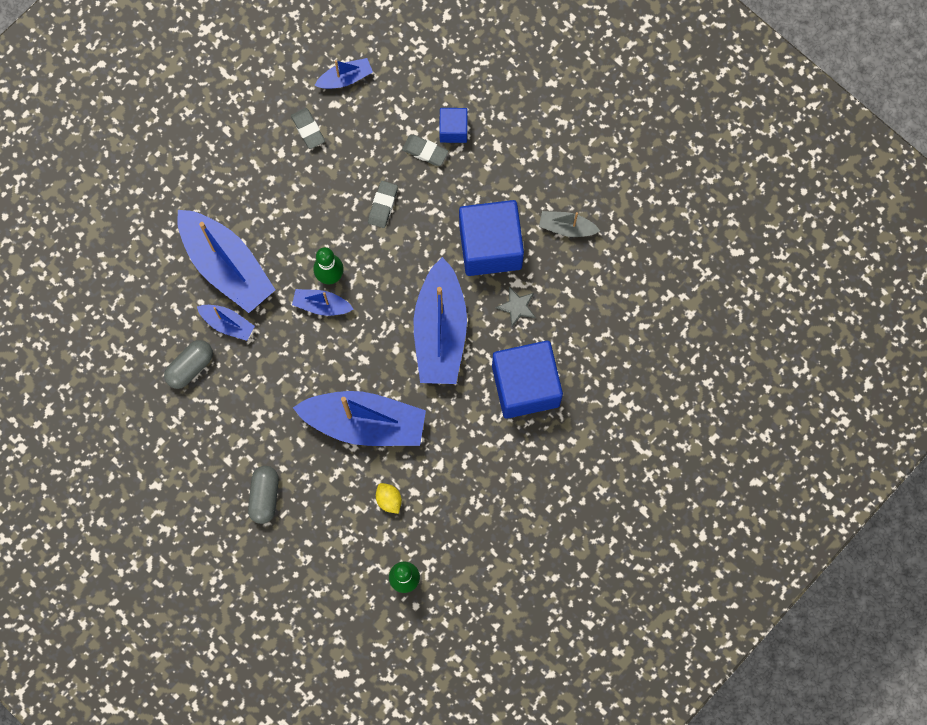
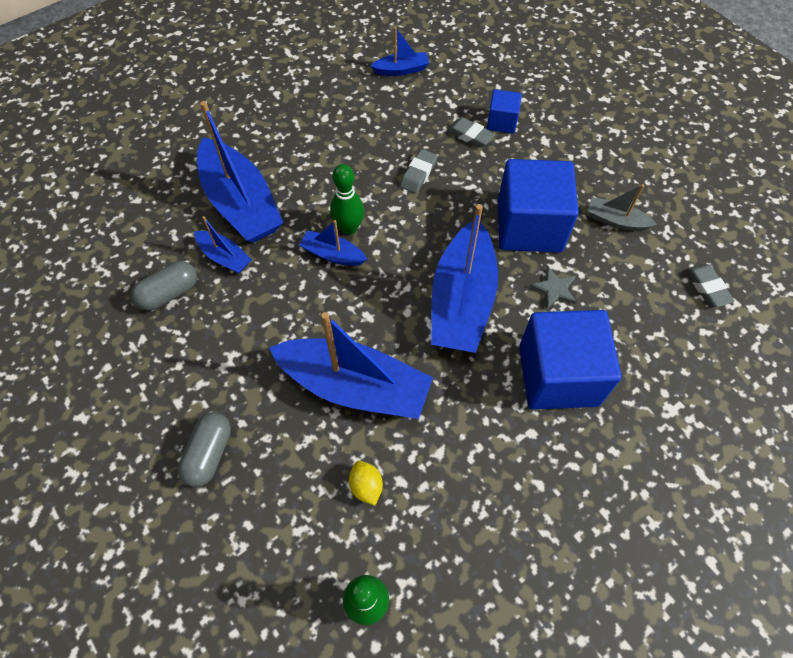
camera: 10 degrees right, 15 degrees down
grey eraser [291,108,325,149] -> grey eraser moved to [686,264,734,307]

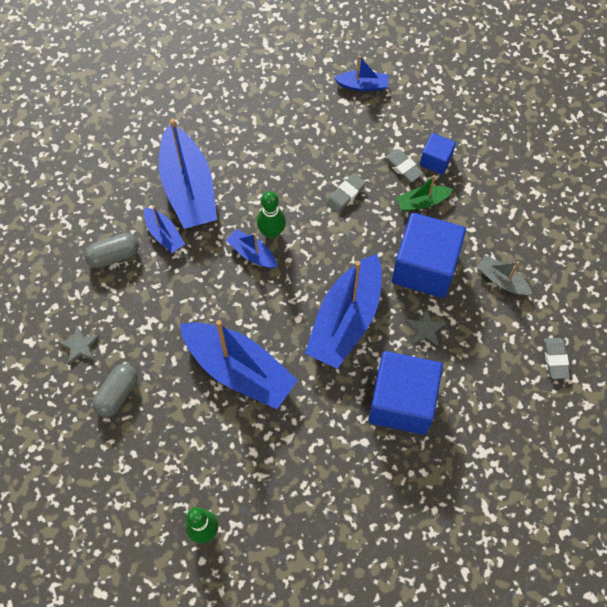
camera: 15 degrees right, 5 degrees up
yellow lemon [349,461,383,506] -> none
none -> grey star [58,326,100,365]
none -> green boat [396,175,453,212]

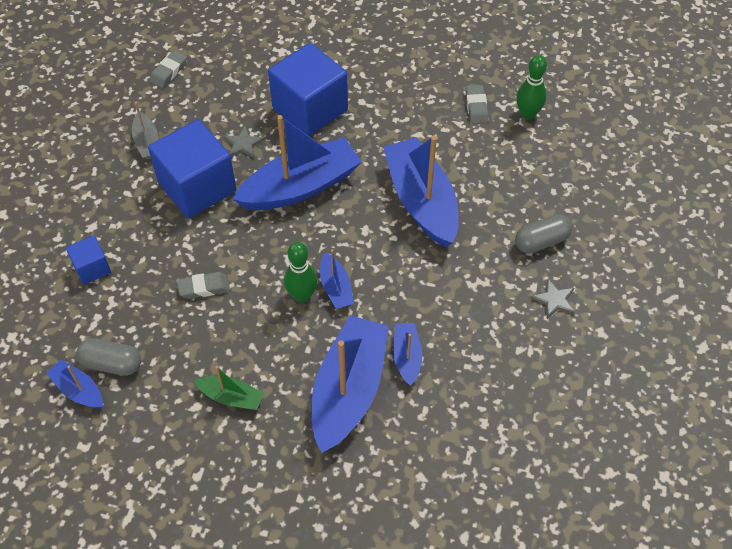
camera: 145 degrees left, 10 degrees down
grey capsule [85,233,139,268] -> grey capsule moved to [76,338,141,376]
grey eraser [384,149,424,182] -> grey eraser moved to [466,85,488,124]
green boat [396,175,453,212] -> green boat moved to [194,366,264,410]

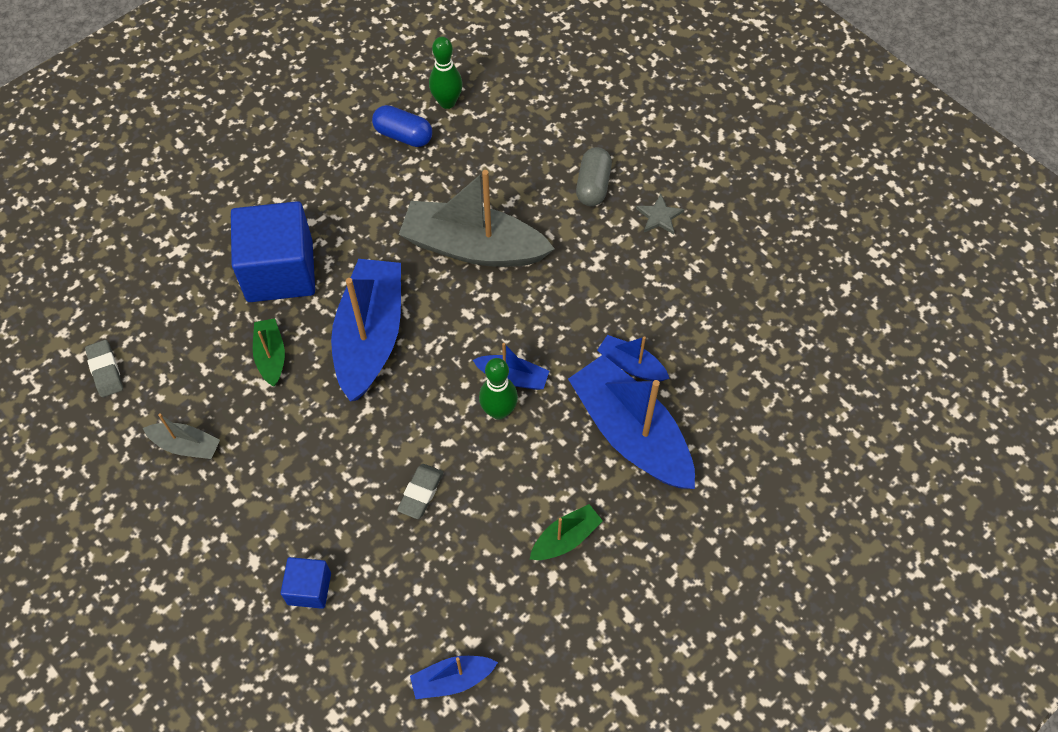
camera: 55 degrees left, 5 degrees up
grey capsule [76,338,141,376] -> none
blue cube [148,119,236,218] -> none
grey star [223,126,264,158] -> green boat [253,318,285,387]
blue boat [383,136,459,247] -> grey boat [399,170,555,267]
grey eraser [466,85,488,124] -> blue capsule [372,105,432,147]

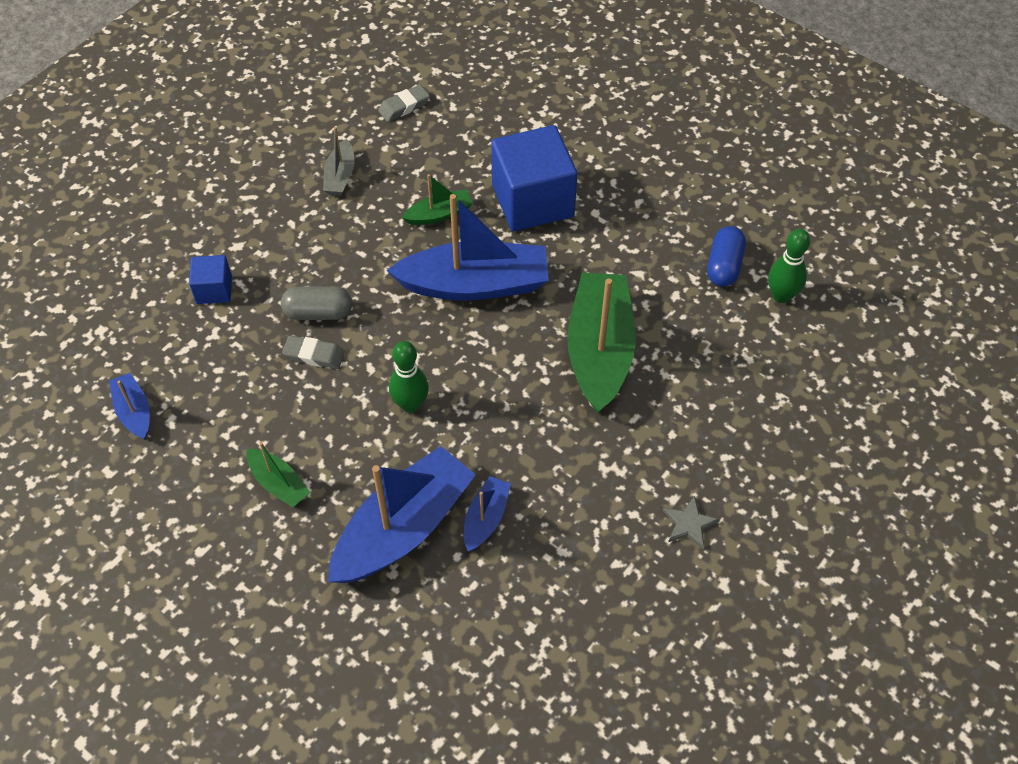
camera: 80 degrees right, 5 degrees down
grey boat [399,170,555,267] -> green boat [567,273,636,413]
blue boat [473,343,549,390] -> none
grey capsule [576,147,612,206] -> grey capsule moved to [281,287,352,320]

